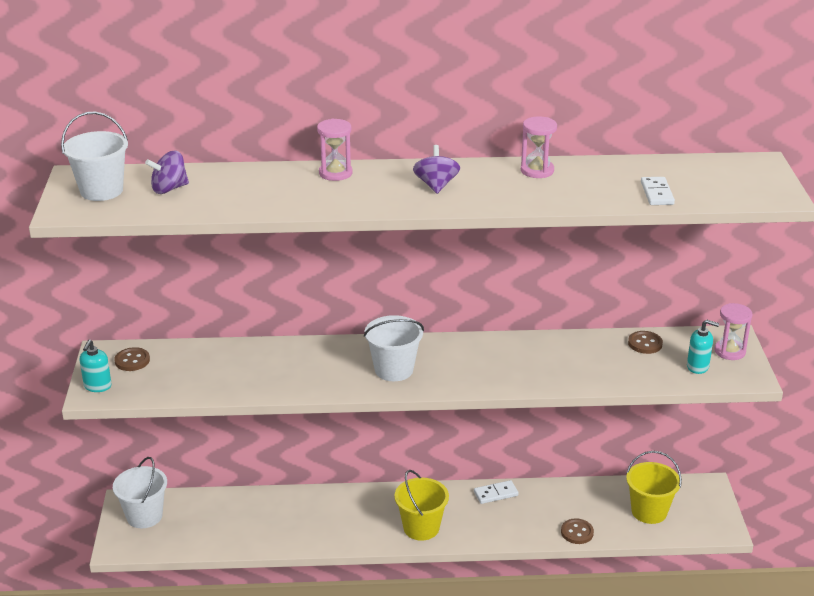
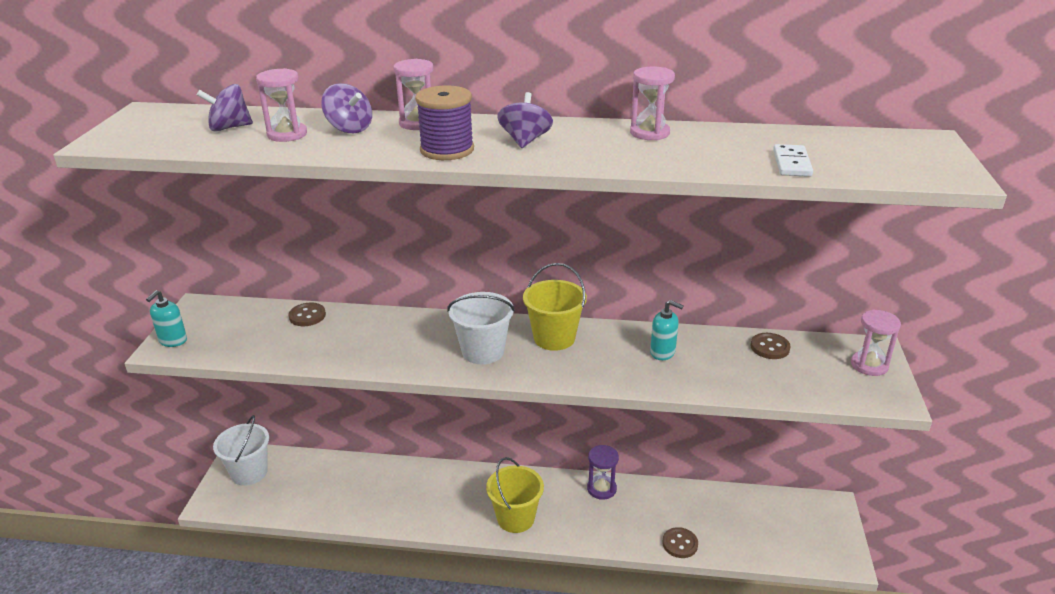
camera: 10 degrees right, 0 degrees up
white bucket [61,112,128,201] -> none
brown button [114,347,150,371] -> brown button moved to [289,303,326,326]
white domino [474,480,519,504] -> purple hourglass [587,445,619,500]
yellow bucket [626,451,682,524] -> yellow bucket moved to [523,263,587,351]
turquoise soap dispenser [687,320,719,374] -> turquoise soap dispenser moved to [650,300,684,360]
none -> pink hourglass [256,68,307,142]
none -> purple spinning top [322,83,372,133]
none -> purple spool [415,85,474,160]

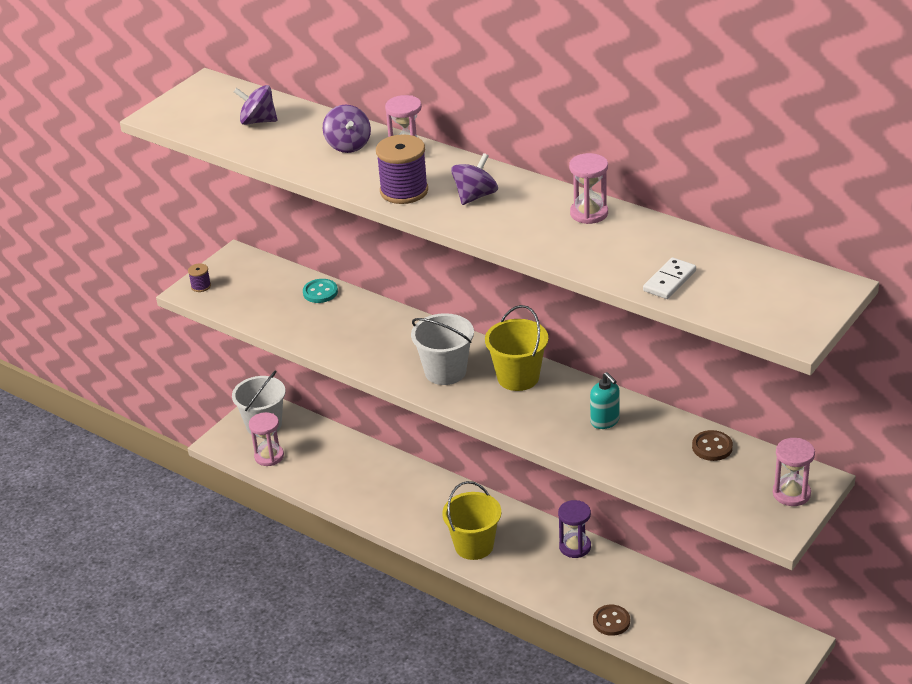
camera: 30 degrees right, 5 degrees up
turquoise soap dispenser [146,290,187,347] -> purple spool [188,264,211,292]
pink hourglass [256,68,307,142] -> pink hourglass moved to [249,412,284,466]
brown button [289,303,326,326] -> turquoise button [303,279,338,303]

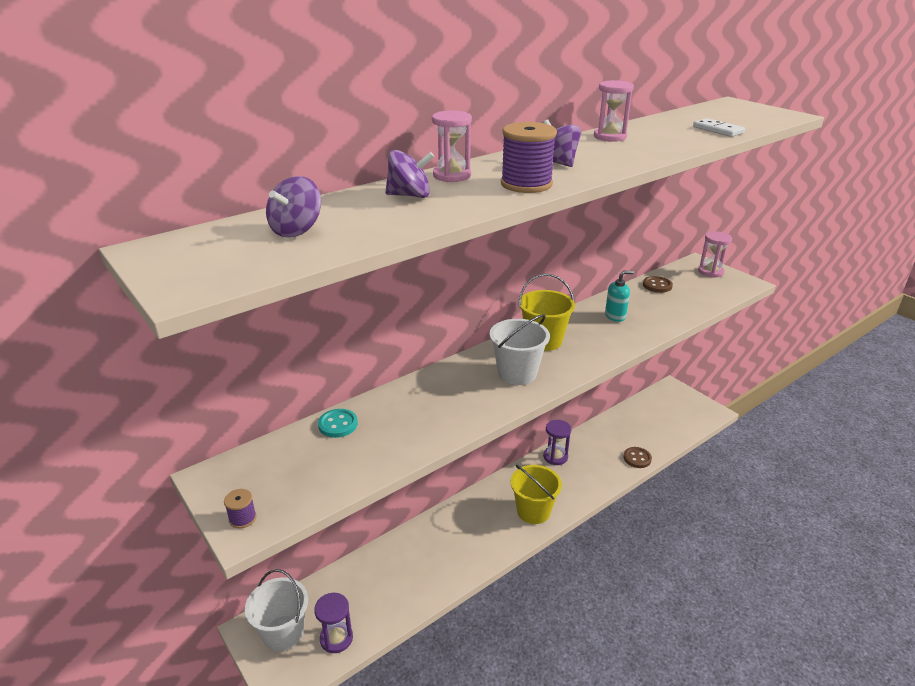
camera: 75 degrees left, 5 degrees down
pink hourglass [249,412,284,466] -> purple hourglass [314,593,353,653]

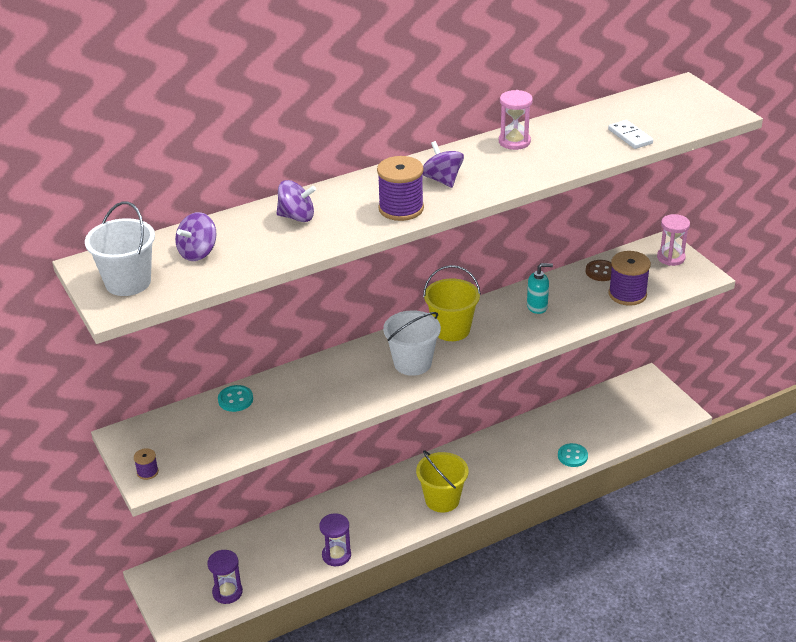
camera: 10 degrees right, 5 degrees up
white bucket [245,569,308,652] -> white bucket moved to [85,202,155,296]
pink hourglass [432,111,472,182] -> none
purple hourglass [543,420,571,465] -> purple hourglass moved to [319,513,351,566]
brown button [623,447,652,468] -> turquoise button [558,443,588,467]
none -> purple spool [609,251,651,306]

